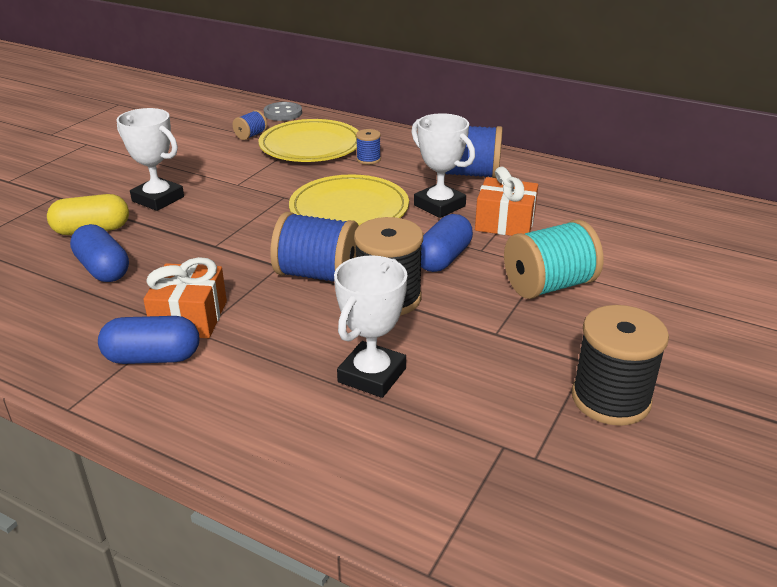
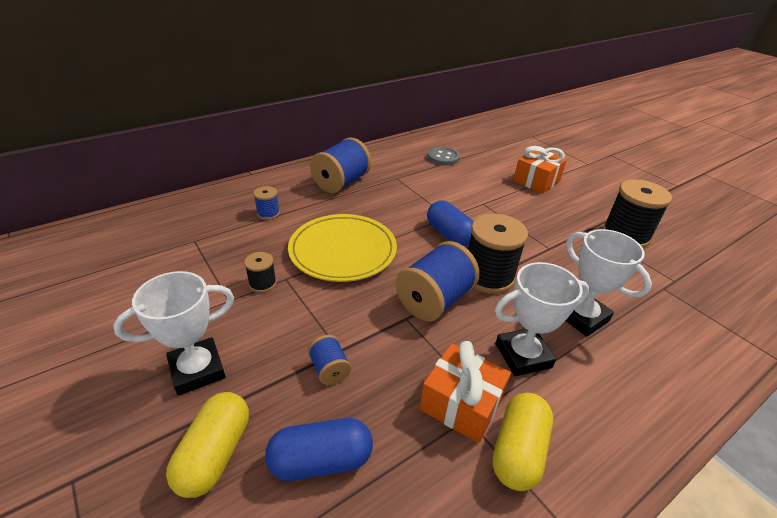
camera: 65 degrees left, 5 degrees up
blue capsule [98,316,199,364] -> yellow capsule [493,393,553,491]
blue spool [233,110,267,140] -> blue spool moved to [308,335,351,385]
yellow plate [258,119,359,162] -> none
grey button [264,102,302,121] -> grey button moved to [428,147,460,165]
white trophy [411,113,475,218] -> white trophy moved to [495,262,590,376]
orange gift [475,167,538,236] -> orange gift moved to [513,146,567,194]
turquoise spool [504,220,604,299] -> none
none -> black spool [244,252,277,293]

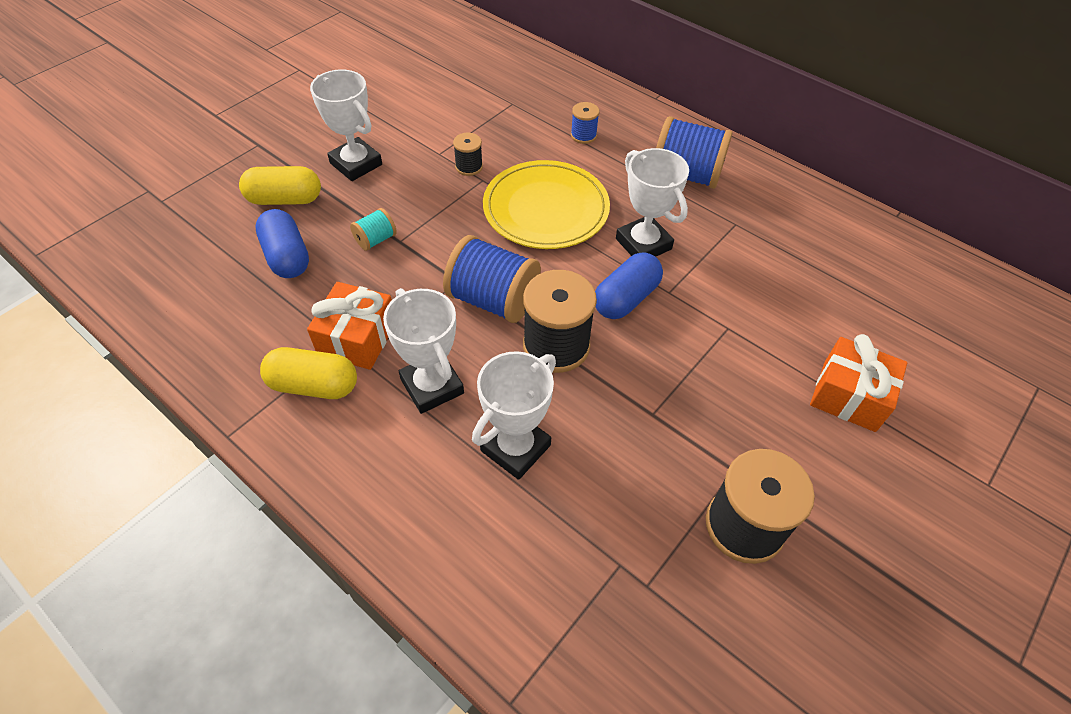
camera: 75 degrees right, 15 degrees up
blue spool [308,335,351,385] -> turquoise spool [350,208,397,251]
grey button [428,147,460,165] -> none
none -> white trophy [616,148,689,257]

